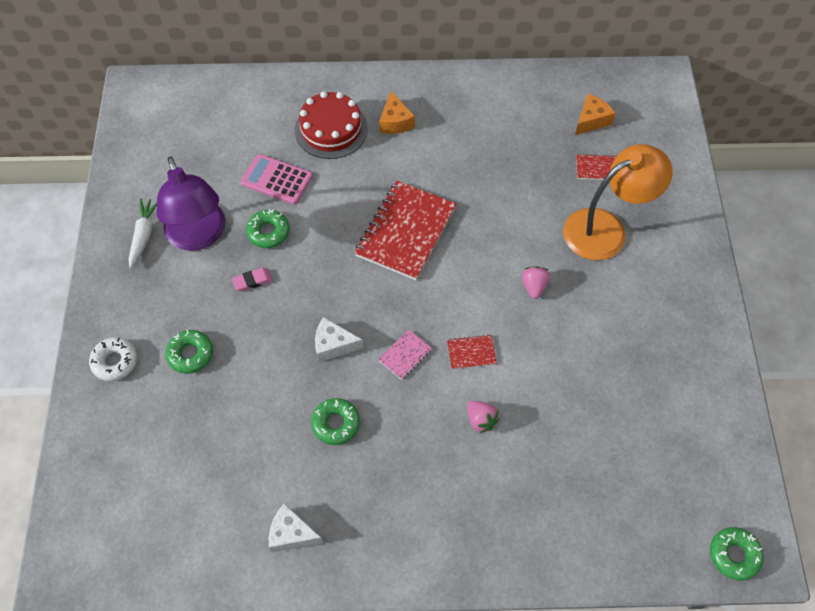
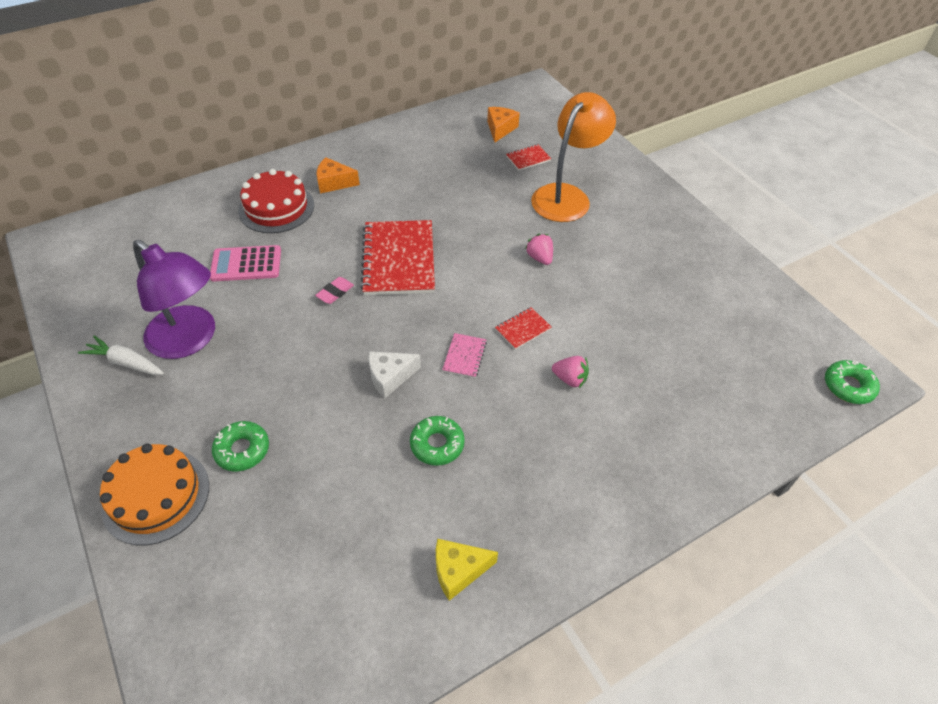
camera: 30 degrees left, 10 degrees down
white donut [89,337,137,381] -> orange cake [100,444,209,545]
white carrot [128,198,157,268] -> white carrot turned 45 degrees counterclockwise [78,336,164,375]
pink eraser [232,268,273,291] -> pink eraser moved to [315,277,354,304]
green donut [246,209,290,248] -> none
white cheese [269,503,323,553] -> yellow cheese [436,539,498,601]
orange cheese [379,91,415,134] -> orange cheese turned 135 degrees clockwise [316,157,360,194]

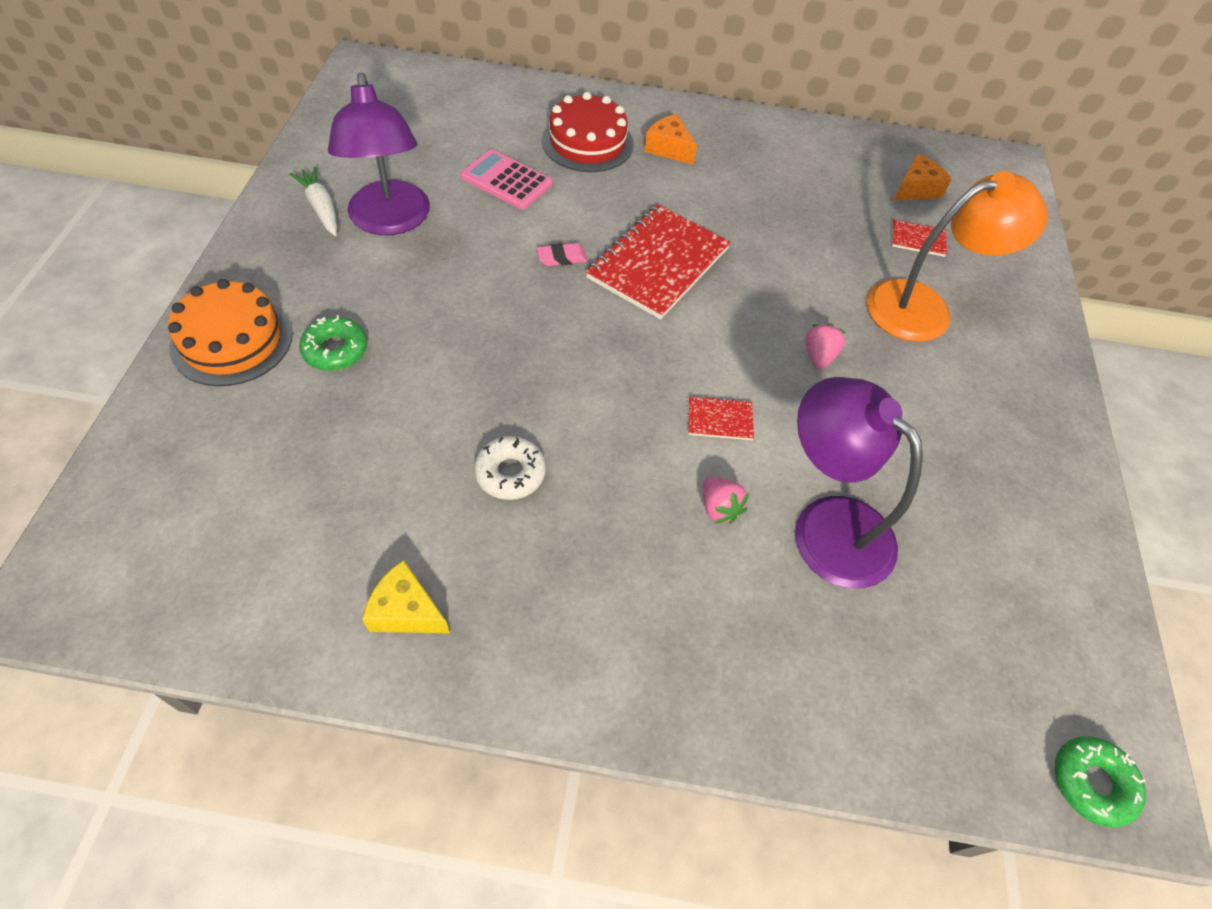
camera: 35 degrees right, 5 degrees up
white cheese [368,351,421,398] -> none
green donut [410,416,465,466] -> white donut [474,436,546,500]
pink notebook [442,333,487,378] -> none
none -> purple lamp [795,377,923,589]

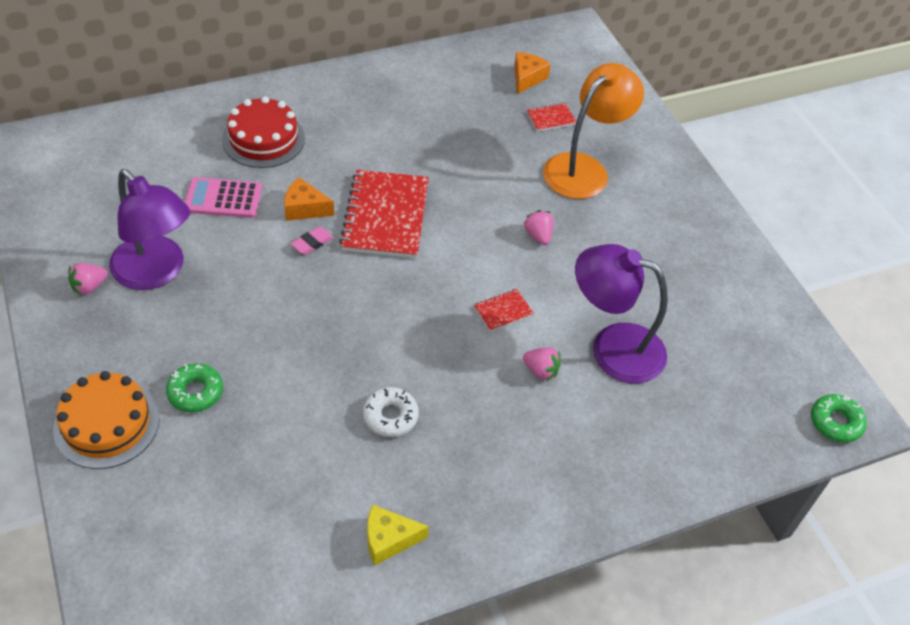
camera: 30 degrees left, 5 degrees down
white carrot [289,166,337,236] -> pink strawberry [68,263,108,296]
orange cheese [644,114,697,165] -> orange cheese moved to [284,177,334,221]

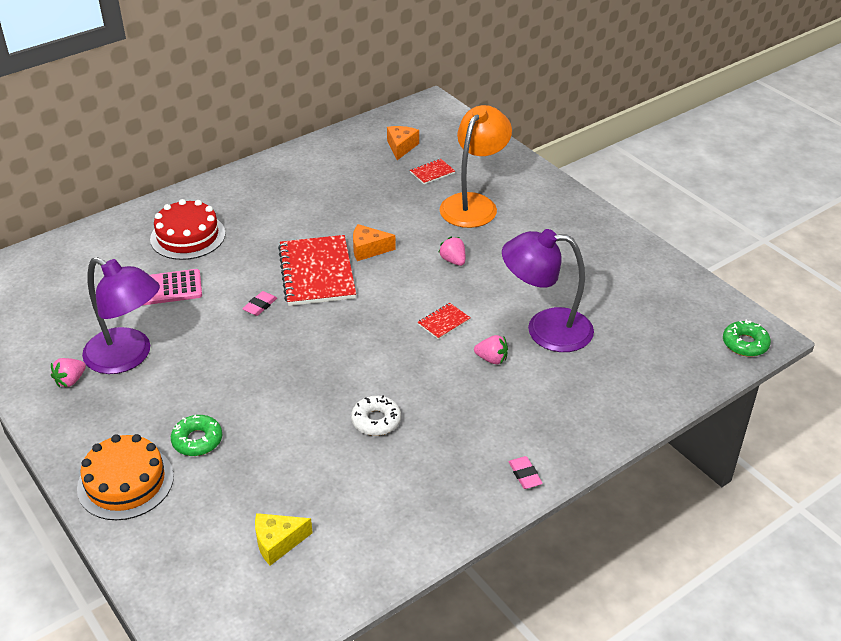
camera: 10 degrees left, 10 degrees down
orange cheese [284,177,334,221] -> orange cheese moved to [353,224,396,261]
yellow cheese [367,505,429,566] -> yellow cheese moved to [255,513,313,566]
none -> pink eraser [509,456,543,489]

